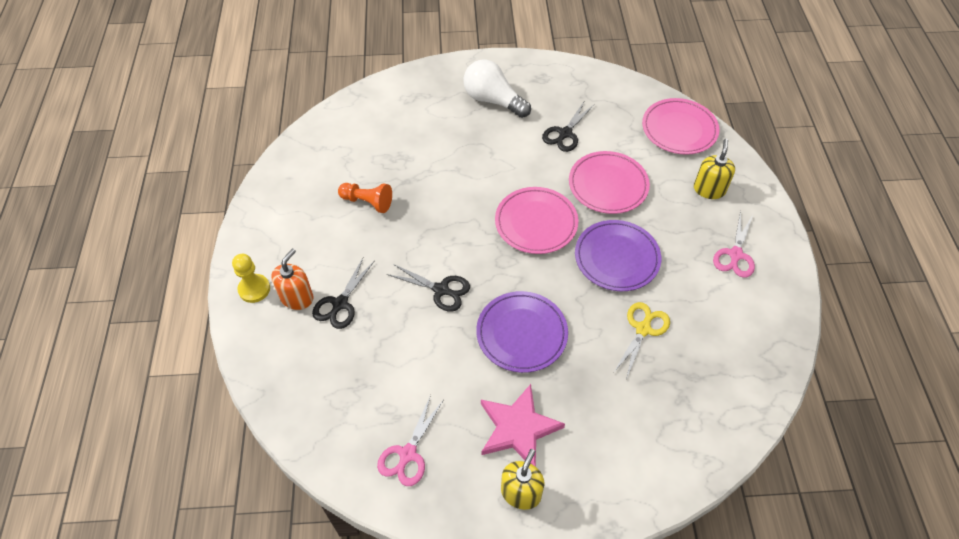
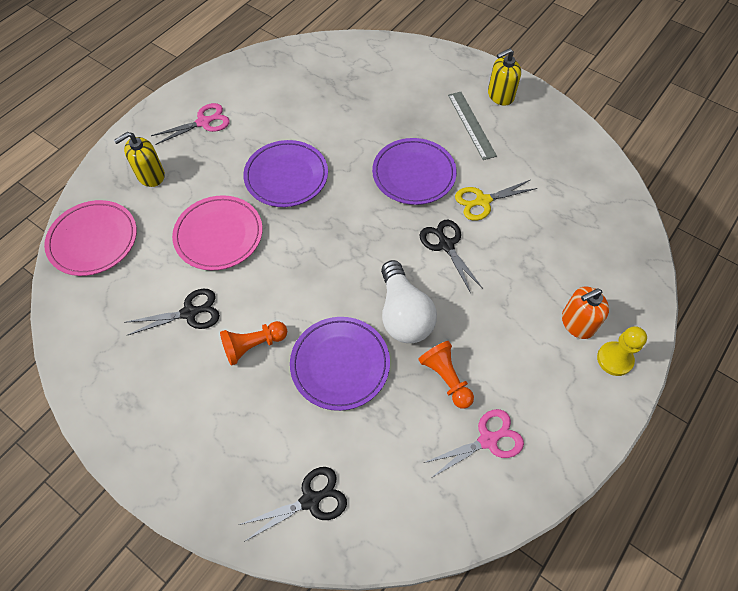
camera: 140 degrees left, 5 degrees up
black scissors [312,258,374,329] -> black scissors moved to [239,467,347,542]
pink scissors [377,395,443,486] -> pink scissors moved to [424,409,524,478]
white light bulb [464,60,531,118] -> white light bulb moved to [381,260,437,343]
pink star [481,384,565,467] -> grey ruler [448,92,497,160]
pink plate [495,187,578,254] -> none
yellow scissors [613,302,670,379] -> yellow scissors moved to [455,180,537,221]
none -> orange pawn [220,321,287,366]
none -> purple plate [290,317,390,411]

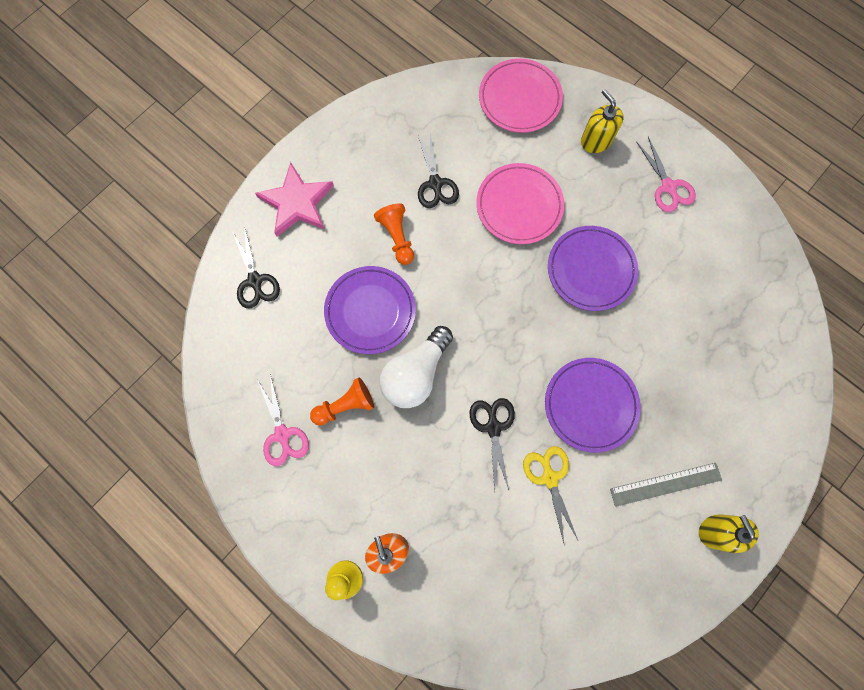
camera: 95 degrees right, 15 degrees up
white light bulb [381,260,437,343] -> white light bulb turned 45 degrees counterclockwise [380,326,453,408]
black scissors [420,220,483,293] -> black scissors turned 75 degrees counterclockwise [470,398,515,491]
none -> pink star [255,162,334,236]

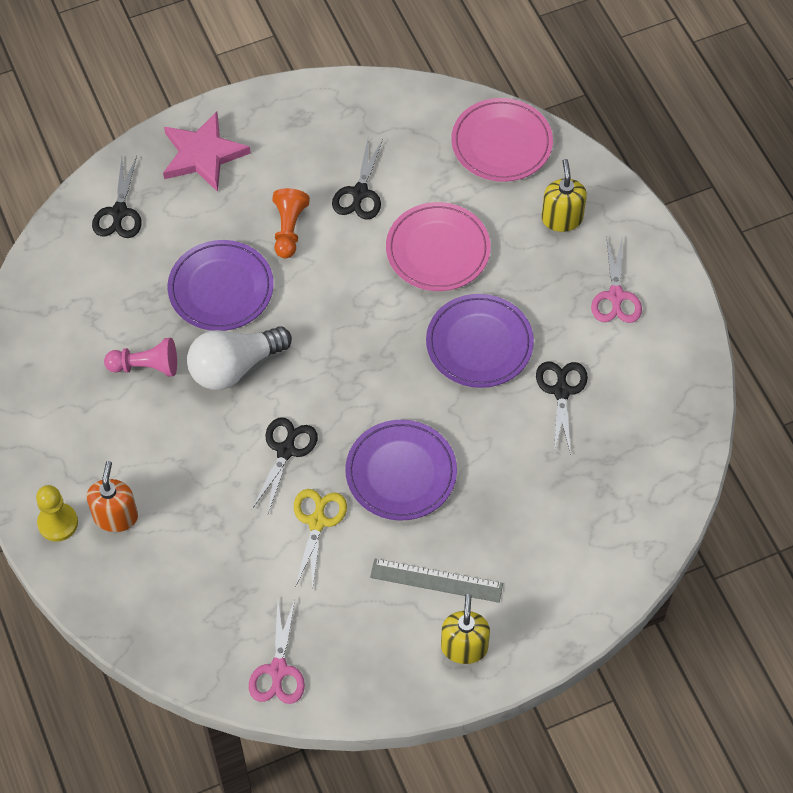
camera: 25 degrees right, 15 degrees down
pink scissors [257,374,309,466] -> pink scissors moved to [249,599,305,704]
orange pawn [310,378,374,426] -> pink pawn [104,338,177,377]
none -> black scissors [536,361,588,455]

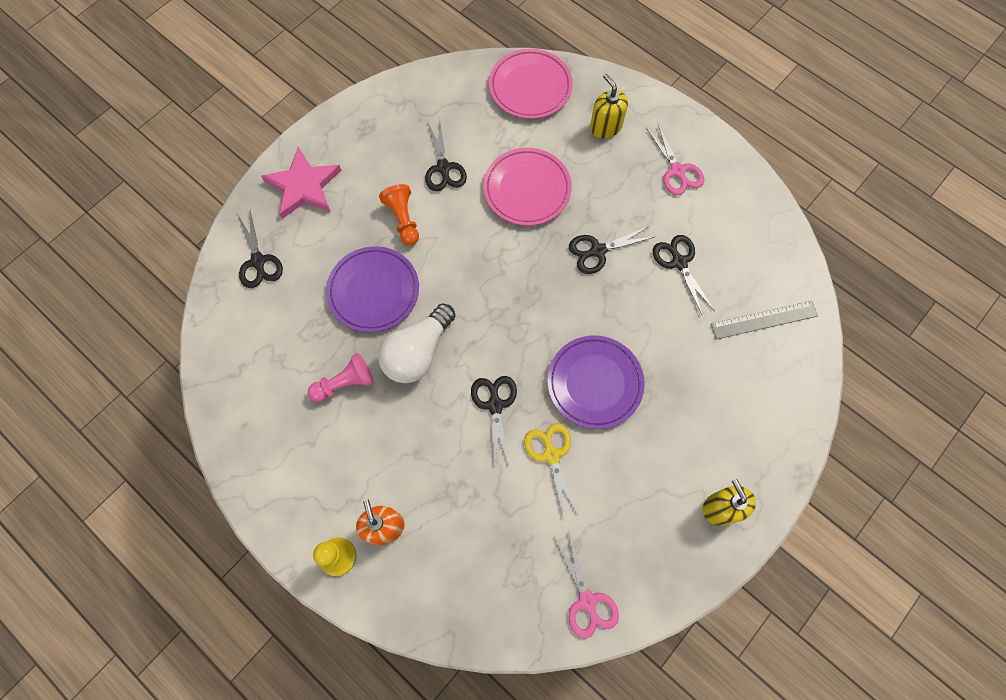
camera: 25 degrees left, 10 degrees up
grey ruler [370,559,503,603] -> grey ruler moved to [711,301,818,340]
purple plate [426,294,534,388] -> black scissors [569,226,656,274]

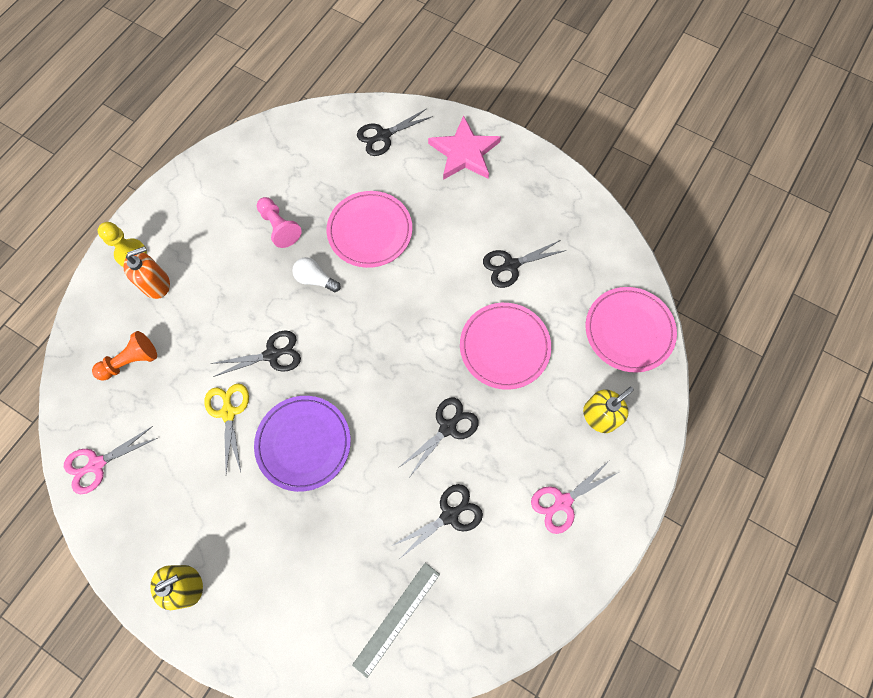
camera: 80 degrees right, 0 degrees up
purple plate [326,246,419,332] -> pink plate [327,191,412,268]
white light bulb [378,303,455,383] -> white light bulb [292,257,341,292], size x0.56
orange pawn [379,184,419,245] -> orange pawn moved to [92,331,157,381]
yellow scissors [524,423,579,519] -> yellow scissors turned 75 degrees counterclockwise [204,383,249,473]
black scissors [569,226,656,274] -> black scissors turned 75 degrees clockwise [398,397,479,476]
grey ruler [711,301,818,340] -> grey ruler turned 60 degrees clockwise [352,563,440,678]

